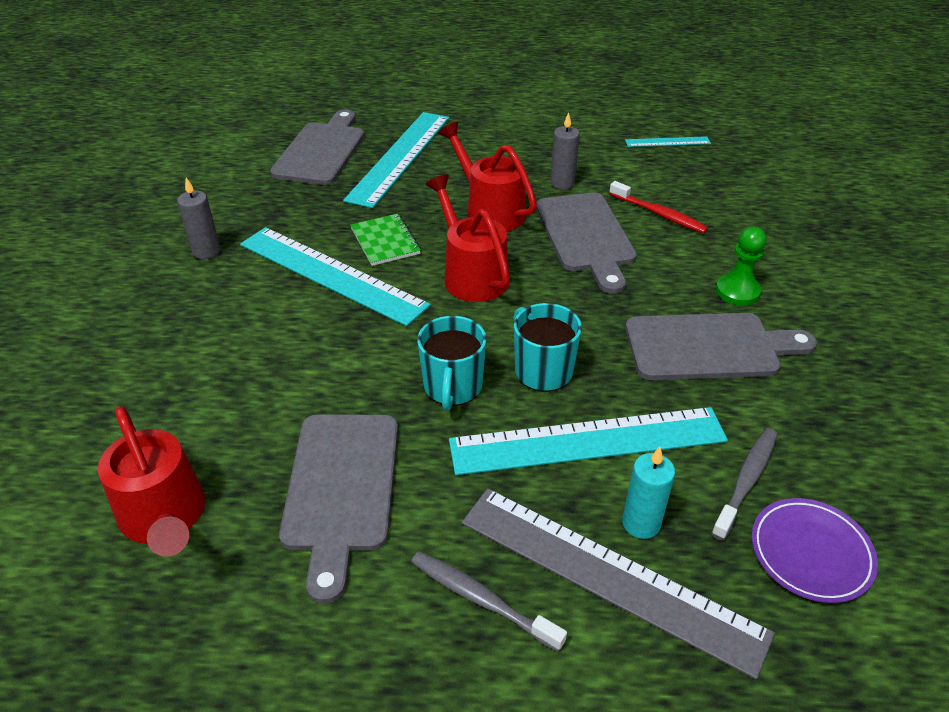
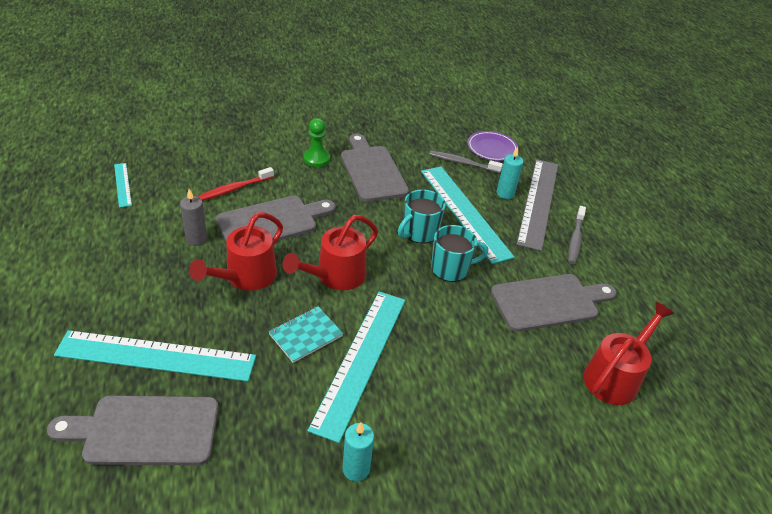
camera: 110 degrees left, 0 degrees up
grey candle [177,178,220,259] -> turquoise candle [342,422,374,481]
green notebook [351,214,421,266] -> turquoise notebook [268,306,343,363]
red toothbrush [609,181,708,233] -> red toothbrush turned 150 degrees counterclockwise [198,167,274,201]

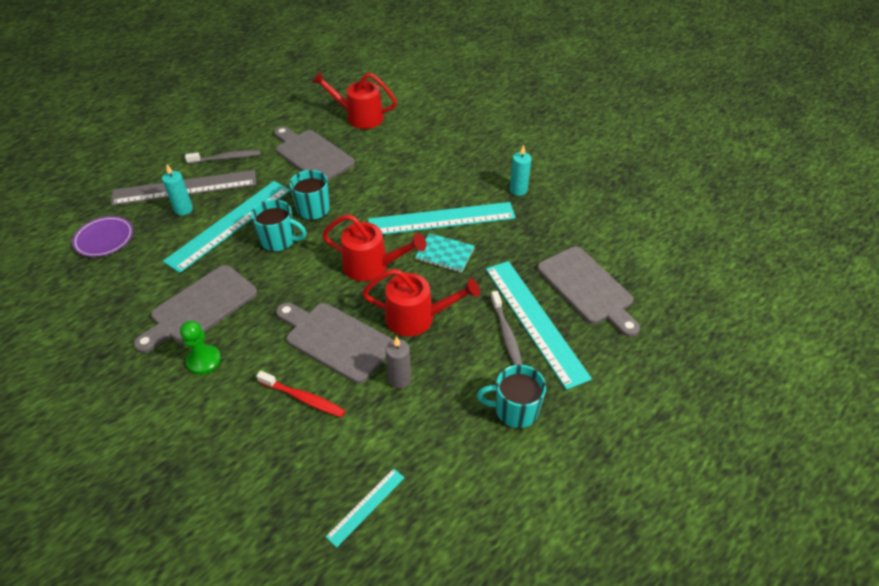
camera: 115 degrees left, 5 degrees up
grey toothbrush [429,151,503,173] -> grey toothbrush moved to [491,291,523,365]
none -> turquoise mug [477,365,546,429]

